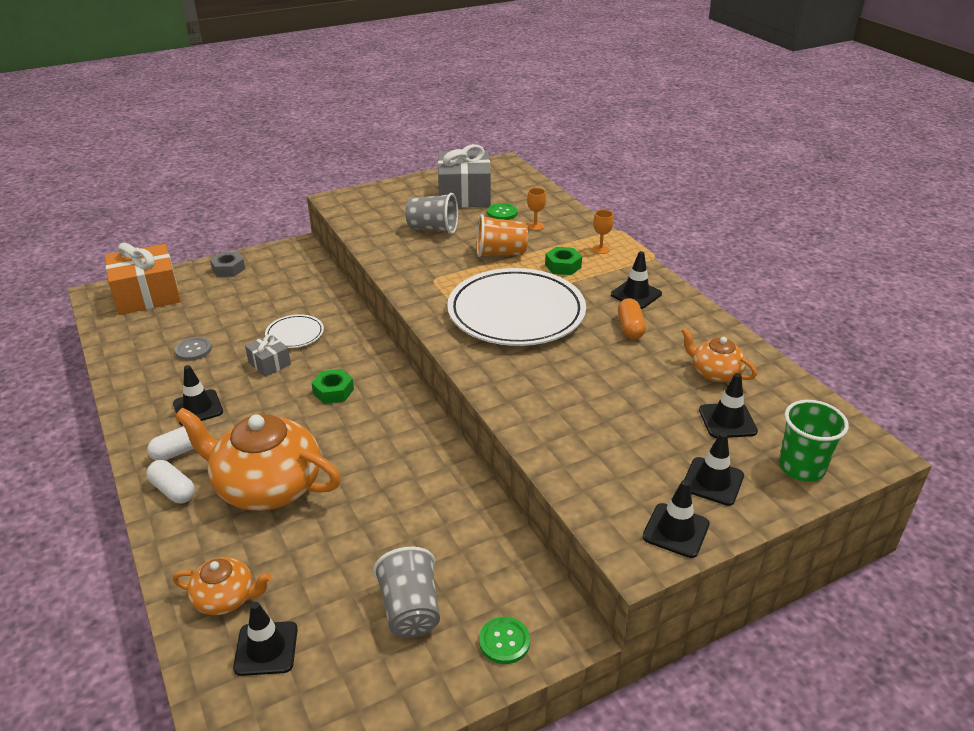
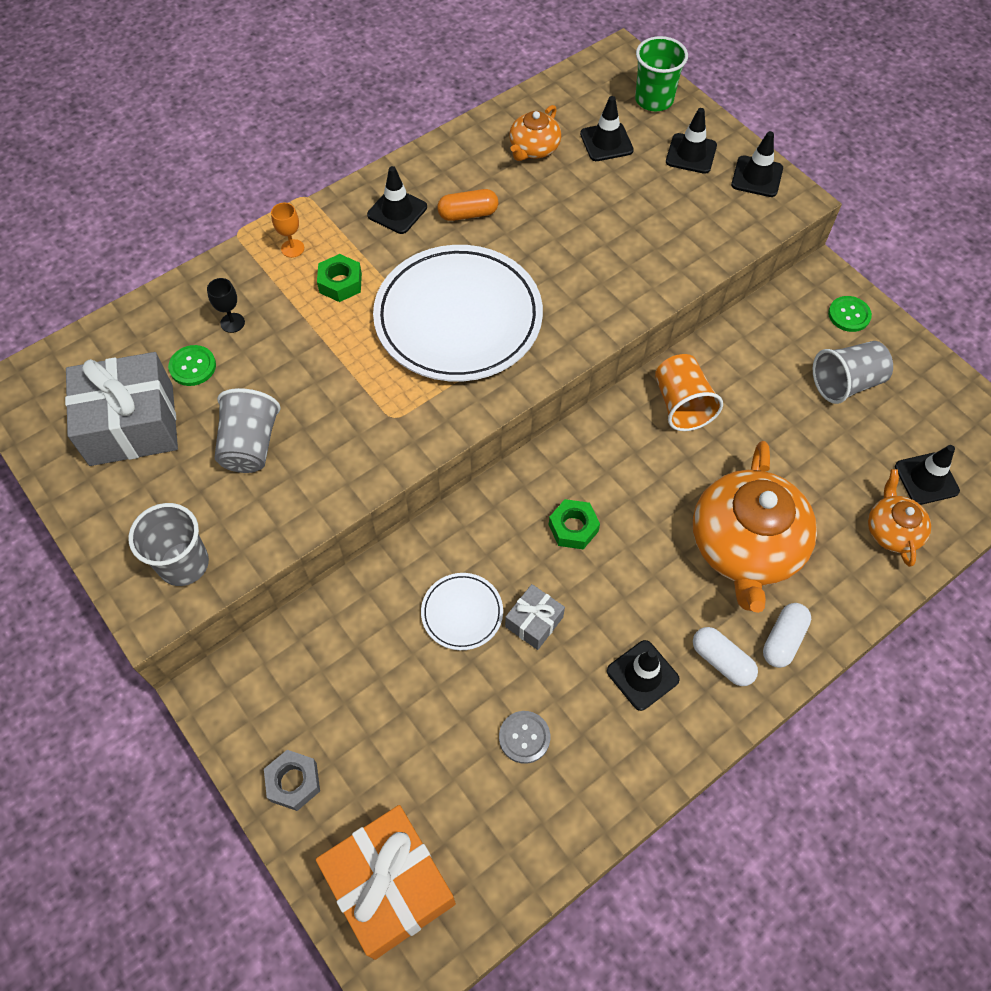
camera: 100 degrees left, 25 degrees up
orange cup [477,214,528,257] -> orange cup moved to [655,354,723,431]
orange goblet [527,188,546,230] -> black goblet [207,278,245,333]
none -> grey cup [129,503,209,586]

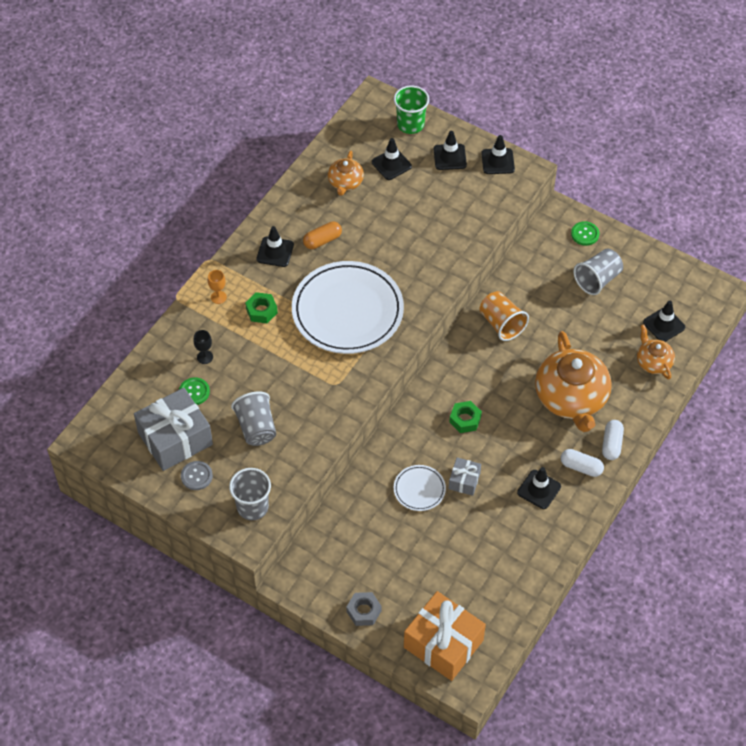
camera: 20 degrees left, 5 degrees down
grey button [499,711,550,764] -> grey button moved to [181,461,213,490]

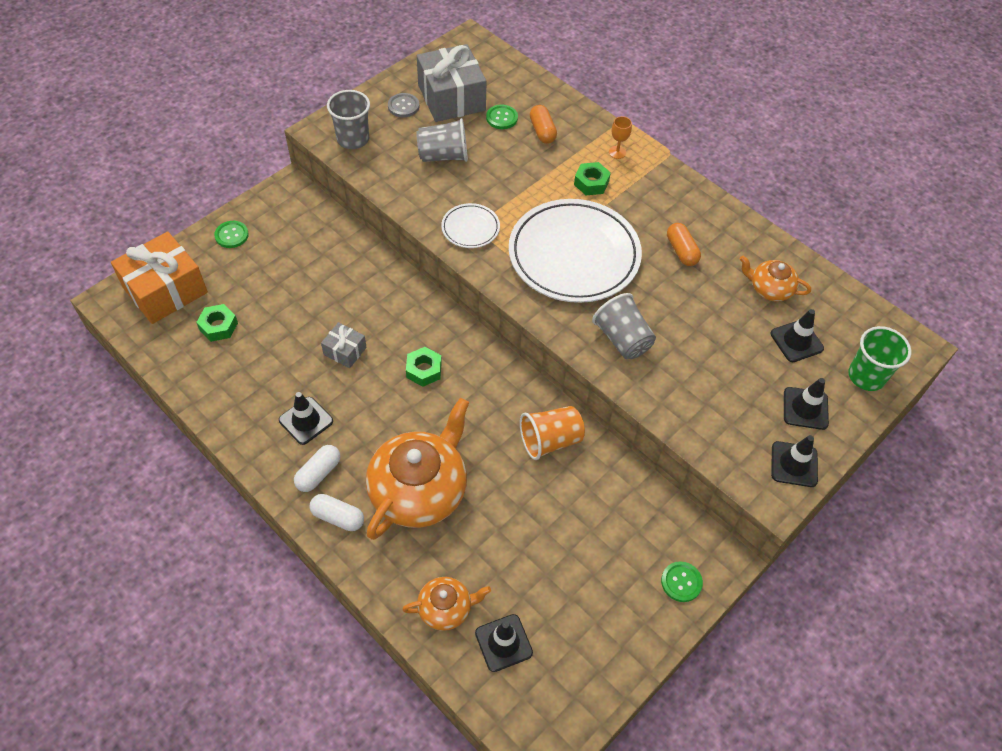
camera: 100 degrees right, 0 degrees up
black goblet [193,330,213,364] -> orange capsule [530,105,557,144]
black traffic cone [257,226,294,267] -> none
grey nut [346,592,382,626] -> green button [214,221,249,248]
white plate [394,465,446,511] -> white plate moved to [441,203,500,248]
orange teapot [535,331,612,432] -> orange teapot turned 120 degrees clockwise [366,398,469,540]
grey cup [574,249,623,295] -> grey cup moved to [592,293,656,359]
none -> green nut [196,304,238,342]

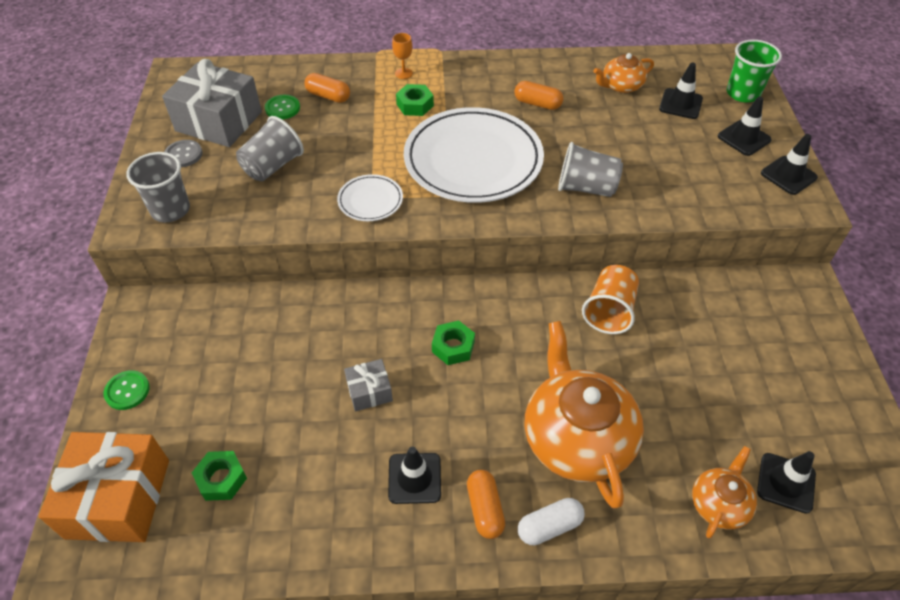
camera: 45 degrees left, 5 degrees down
white capsule [294,445,340,492] -> orange capsule [467,470,505,539]
green button [661,561,703,602] -> none

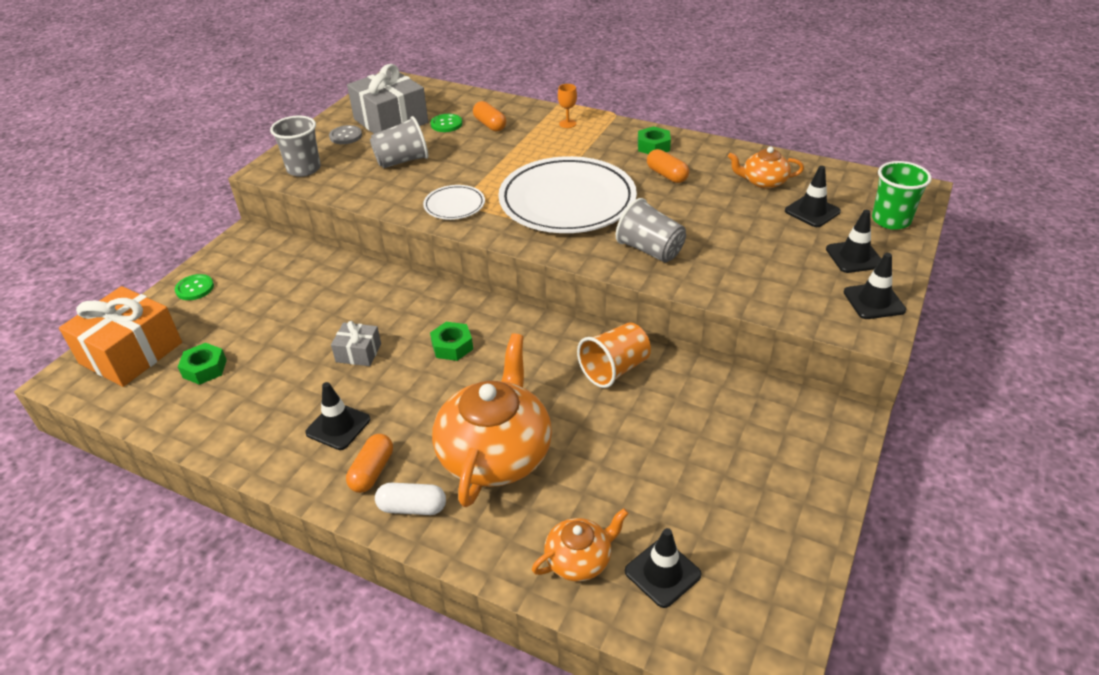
camera: 30 degrees right, 10 degrees down
green nut [396,84,434,116] -> green nut moved to [638,126,671,154]

